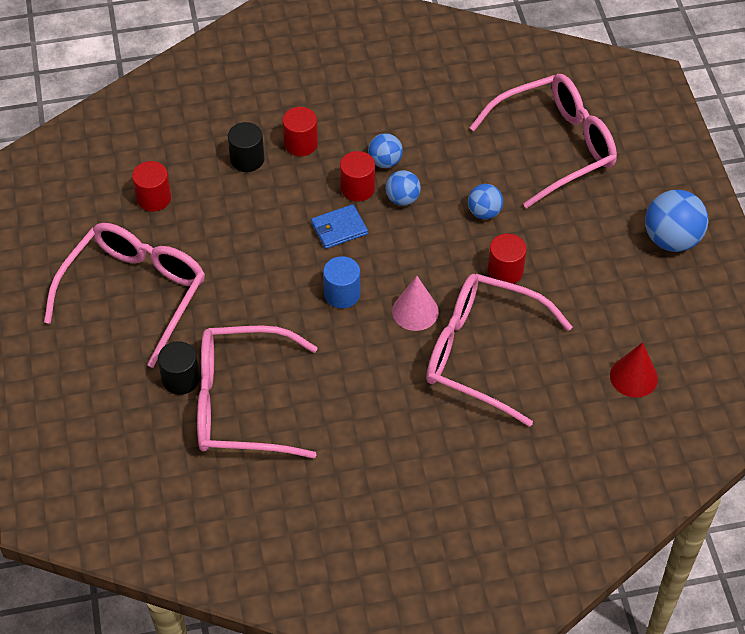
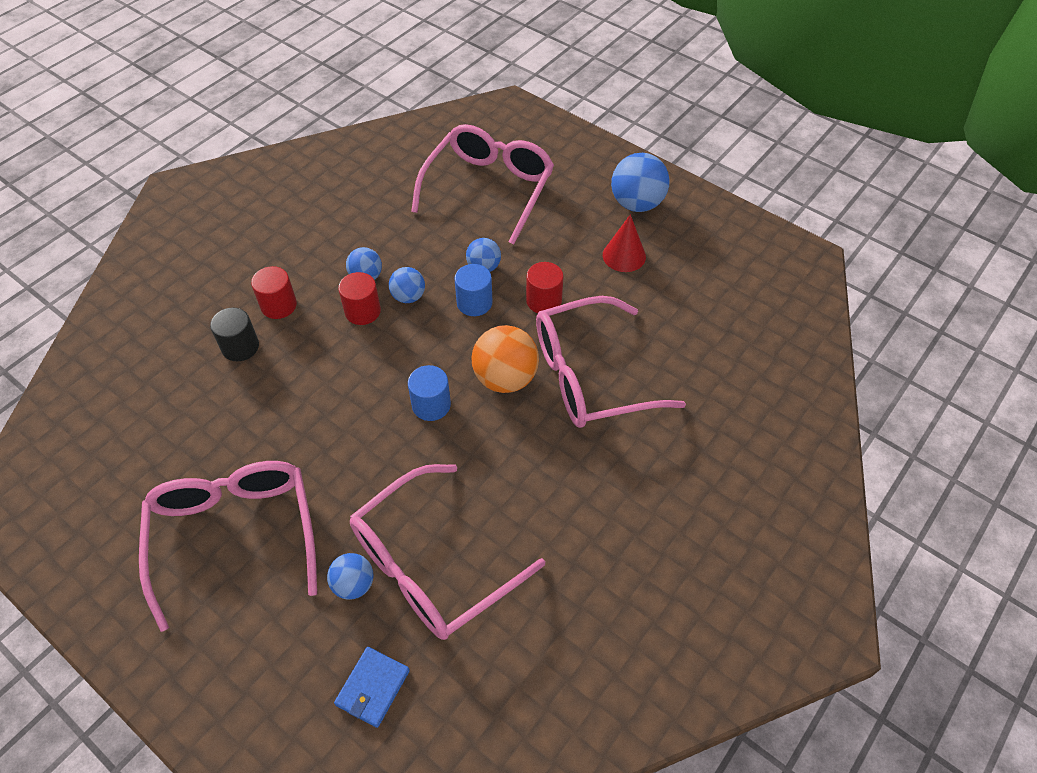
camera: 40 degrees left, 0 degrees up
red cylinder [132,161,171,212] -> none
black cylinder [158,341,200,395] -> blue ball [327,553,373,600]
blue wallet [311,204,368,249] -> blue wallet moved to [334,647,410,728]
pink cone [392,276,439,331] -> orange ball [471,325,539,393]
red cone [610,342,658,398] -> red cone moved to [603,214,646,272]
none -> blue cylinder [454,264,493,316]

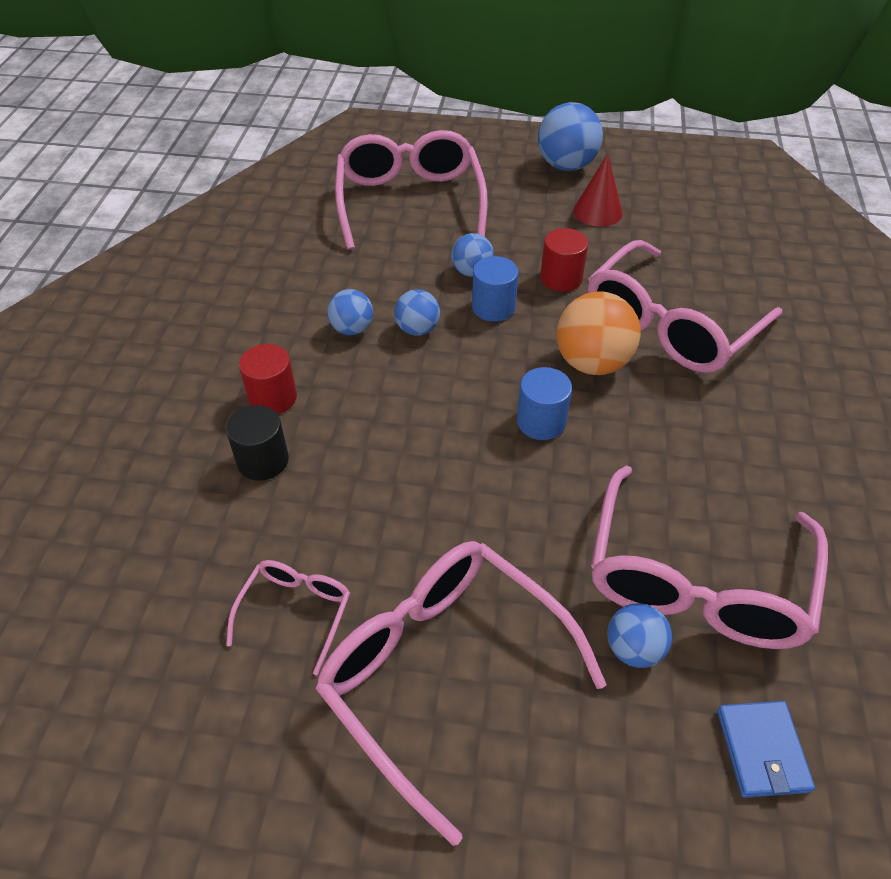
camera: 30 degrees left, 5 degrees down
red cylinder [338,272,381,325] -> none
none -> pink glasses [226,560,350,675]

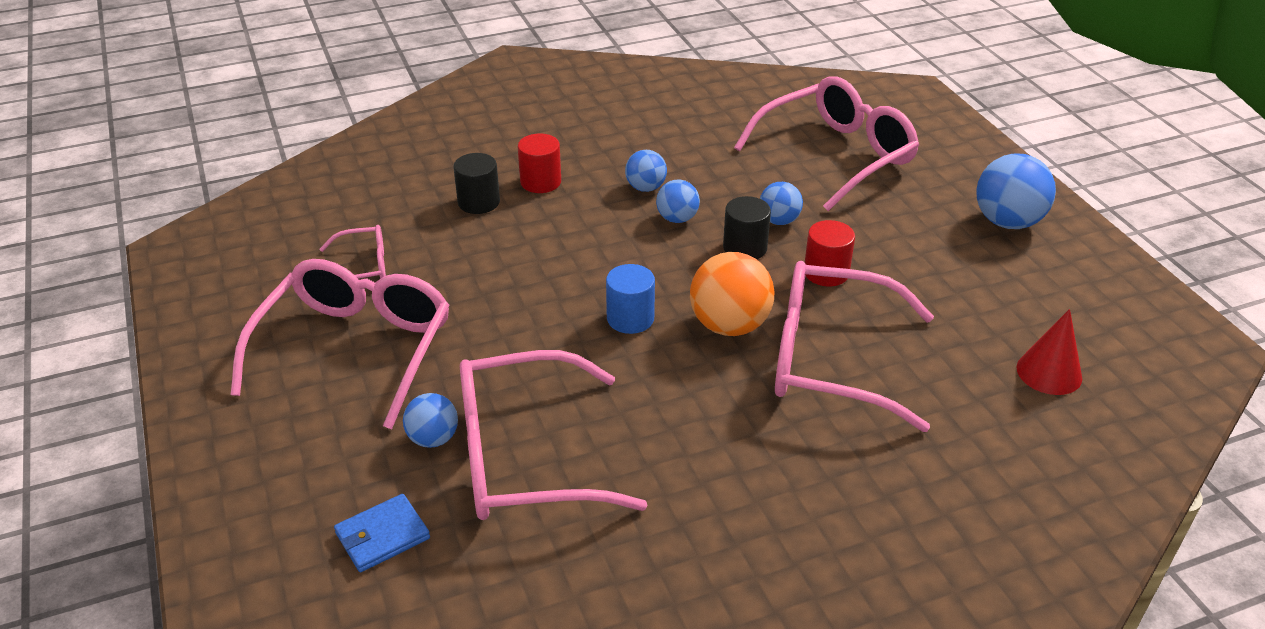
camera: 60 degrees right, 10 degrees down
blue cylinder [472,256,519,322] -> black cylinder [723,196,771,259]
red cone [573,154,623,227] -> red cone moved to [1016,309,1082,395]

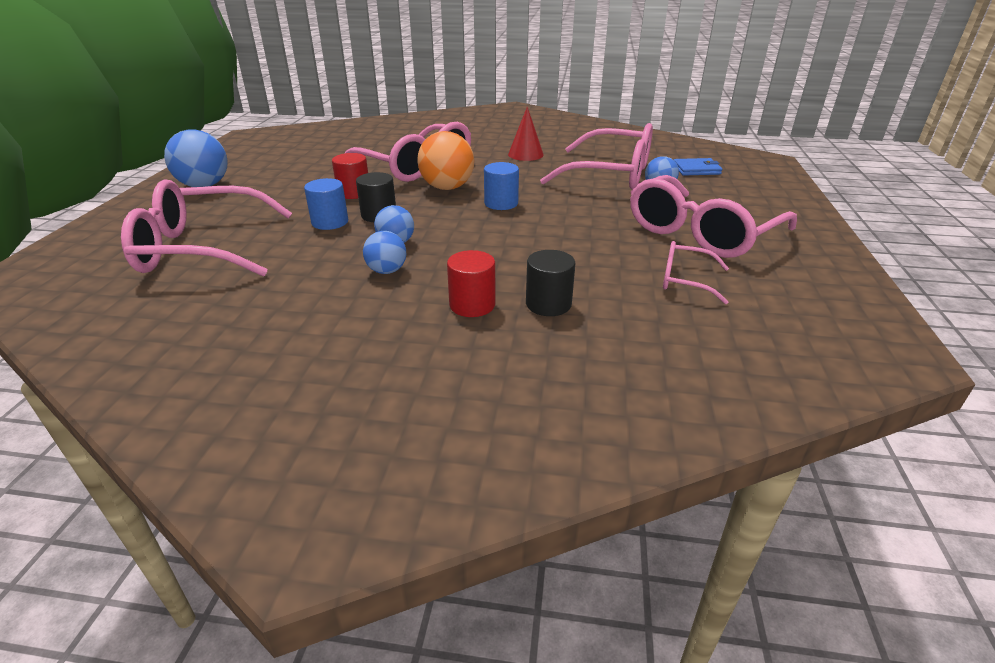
camera: 150 degrees left, 5 degrees down
blue ball [760,182,803,225] -> blue cylinder [304,178,348,230]
red cone [1016,309,1082,395] -> red cone moved to [508,107,544,161]

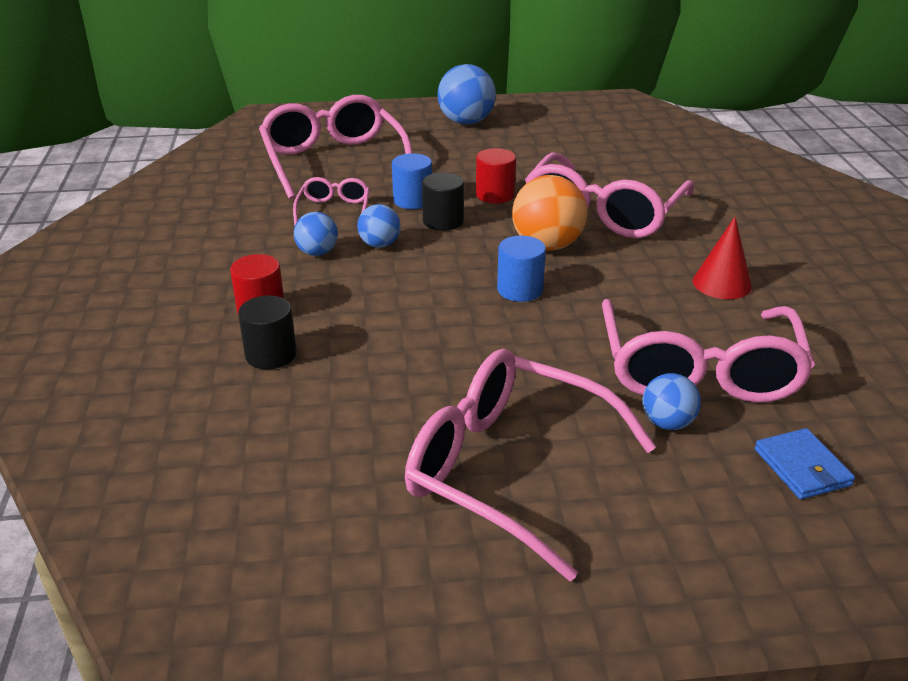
camera: 75 degrees right, 0 degrees up
pink glasses [663,241,729,304] -> pink glasses moved to [293,177,370,226]

